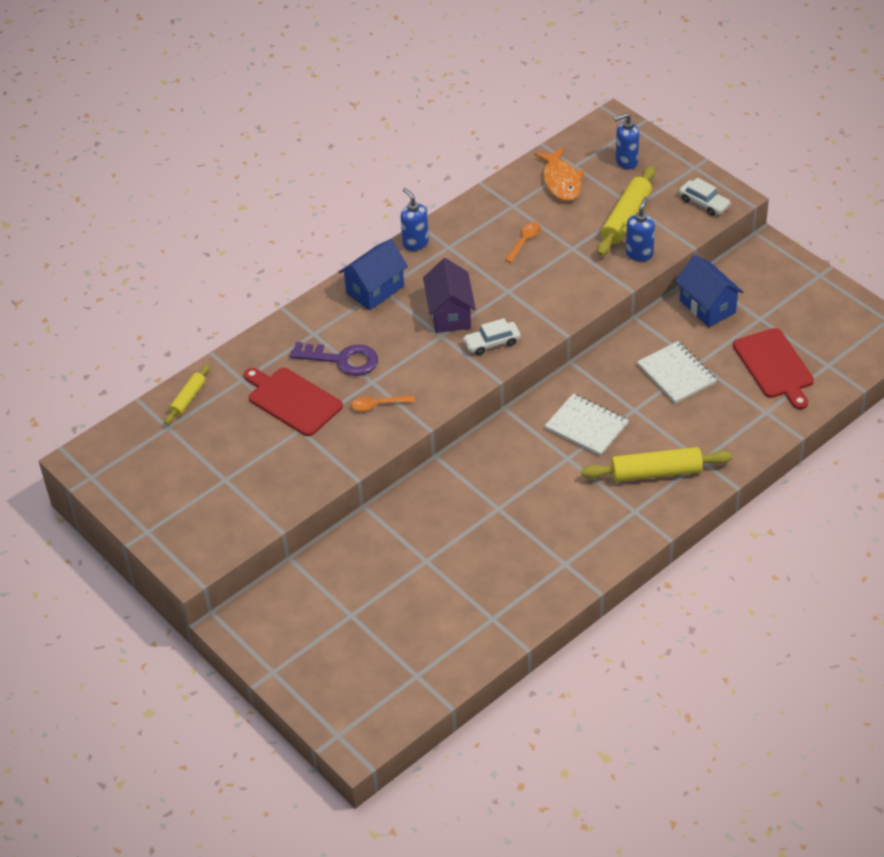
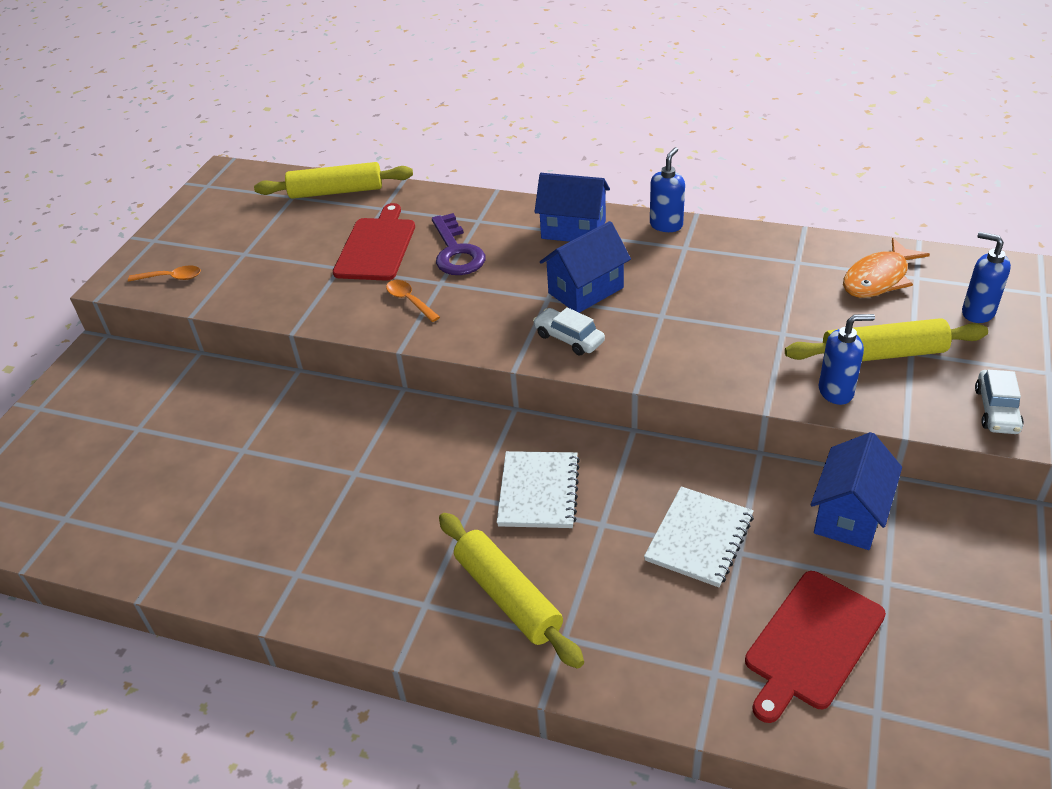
camera: 60 degrees right, 5 degrees down
yellow rolling pin [164,364,210,425] -> yellow rolling pin [254,162,413,199], size x1.73
purple house [423,258,476,333] -> blue house [540,221,631,313]
orange spoon [505,222,541,263] -> orange spoon moved to [128,266,201,282]

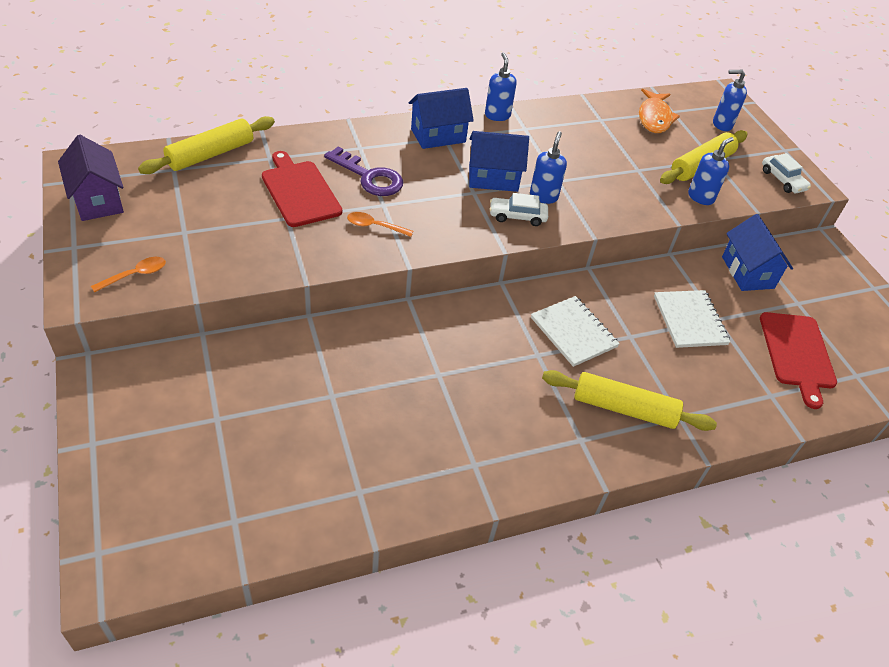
camera: 45 degrees left, 5 degrees up
blue house [540,221,631,313] -> blue house turned 75 degrees clockwise [469,131,529,192]
none -> purple house [58,135,124,221]
none -> blue soap dispenser [530,131,567,204]

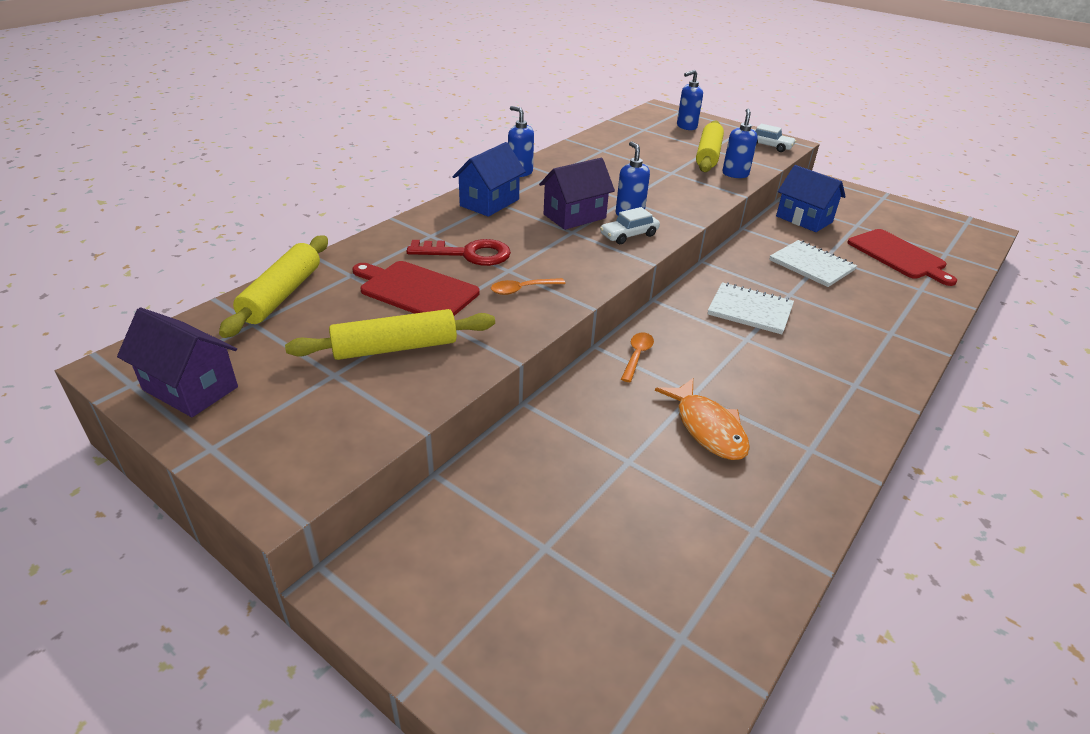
camera: 30 degrees left, 10 degrees down
orange spoon [91,257,166,293] -> orange spoon moved to [621,332,654,382]
purple key [324,147,404,196] -> red key [406,239,511,266]
blue house [469,131,529,192] -> purple house [539,158,615,230]
yellow rolling pin [542,370,717,431] -> yellow rolling pin moved to [285,309,495,360]
orange fish [639,89,680,133] -> orange fish moved to [655,378,750,460]

